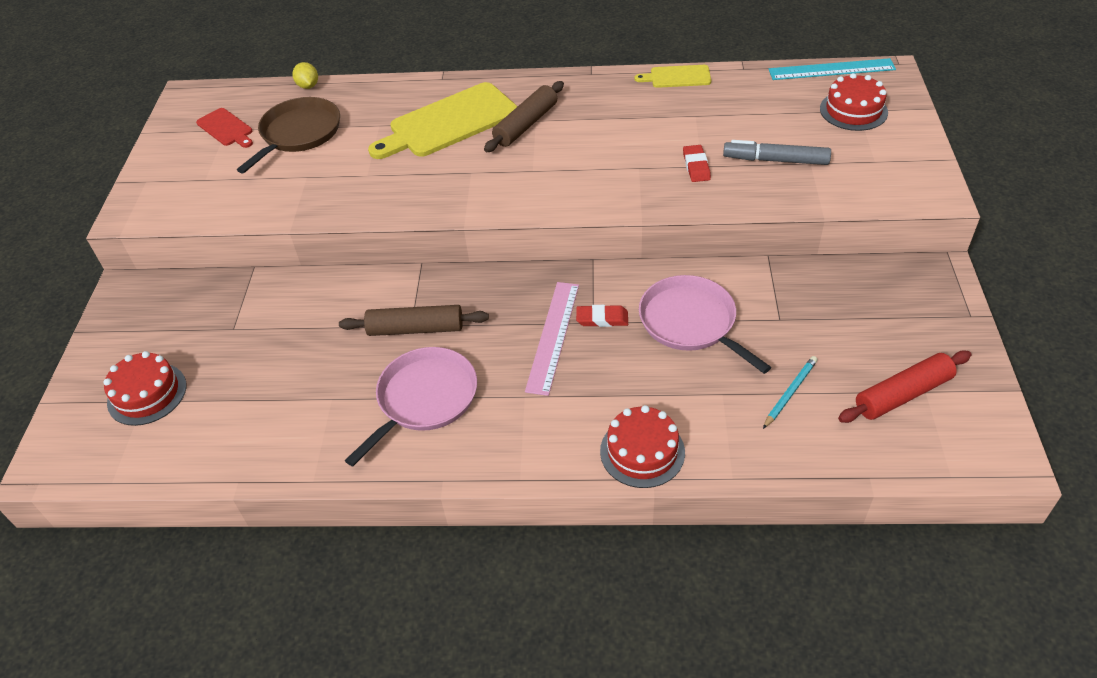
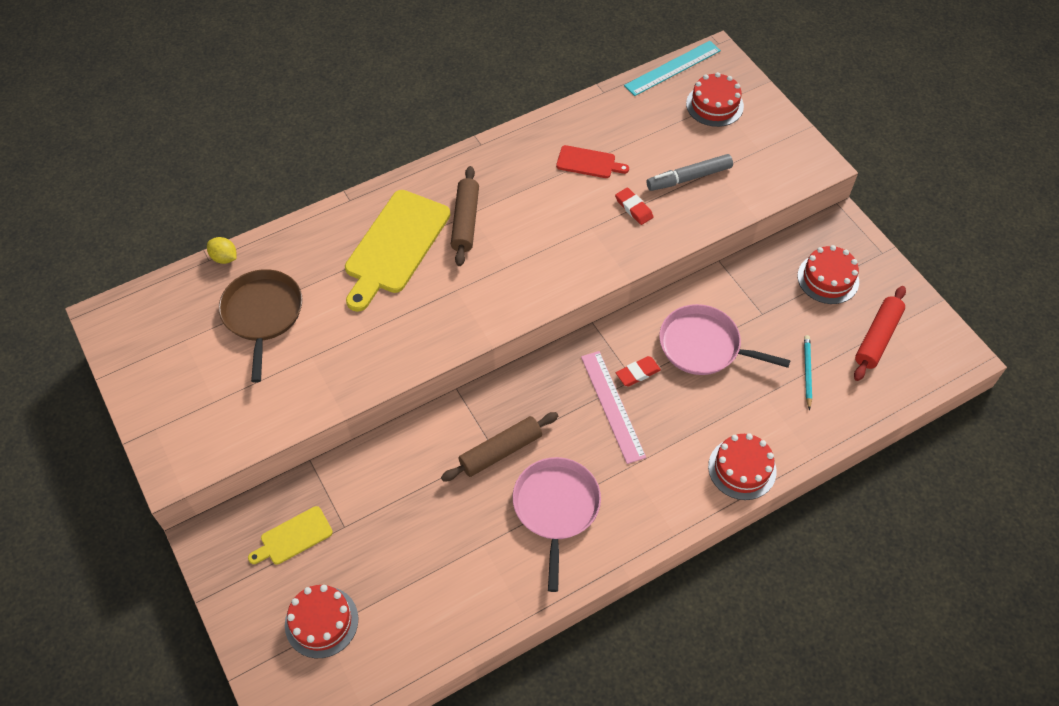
camera: 35 degrees left, 10 degrees up
red cutting board [196,108,253,148] -> red cutting board moved to [556,145,629,178]
yellow cutting board [634,65,711,88] -> yellow cutting board moved to [248,506,333,565]
none -> red cake [797,245,859,304]

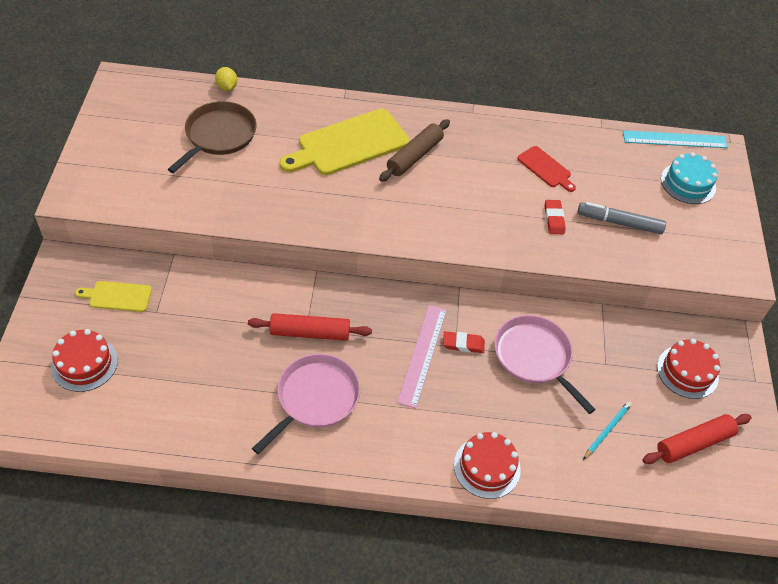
camera: 30 degrees right, 5 degrees down
brown rolling pin [441,412,558,482] -> red rolling pin [248,313,372,341]
red cake [686,72,744,127] -> turquoise cake [661,153,718,204]

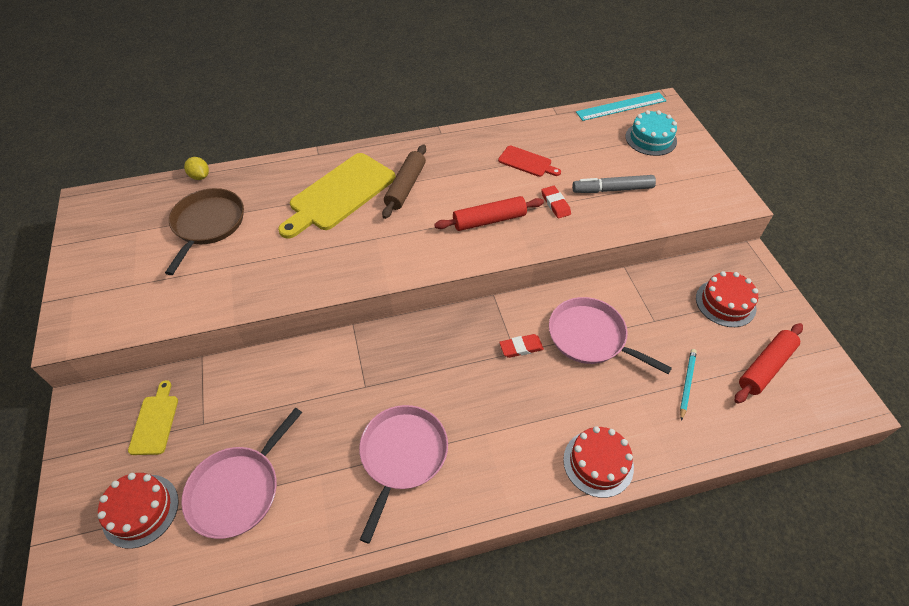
camera: 15 degrees left, 0 degrees up
yellow cutting board [75,281,152,312] -> yellow cutting board turned 105 degrees clockwise [128,380,178,455]
red rolling pin [248,313,372,341] -> red rolling pin moved to [434,196,544,231]
pink ruler [397,305,447,408] -> none
none -> pink pan [181,408,302,539]

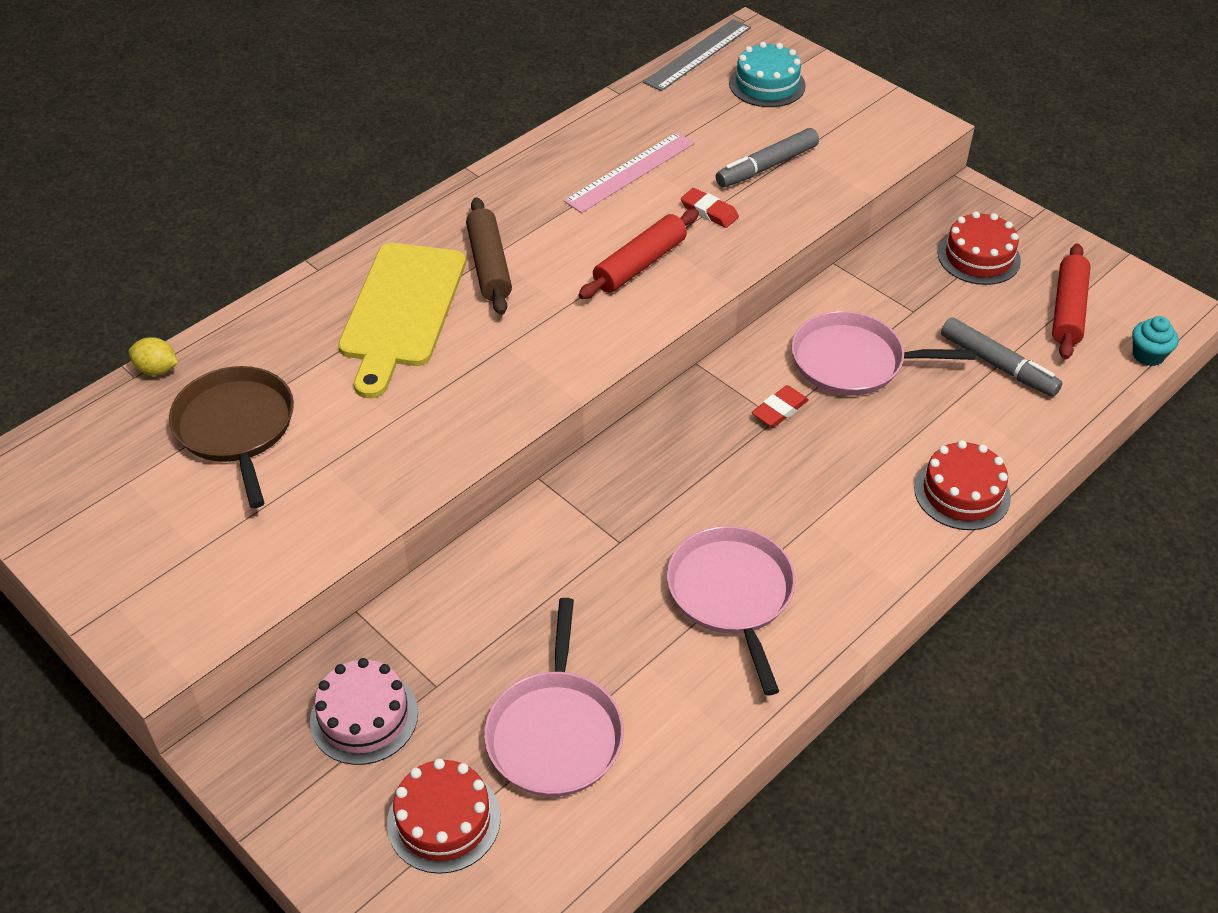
camera: 30 degrees left, 5 degrees down
yellow cutting board [128,380,178,455] -> pink cake [310,658,418,765]
red cutting board [498,146,561,177] -> pink ruler [564,132,694,213]
turquoise ruler [576,92,667,121] -> grey ruler [643,19,751,91]
turquoise pencil [680,349,697,421] -> grey marker [941,317,1062,397]
none -> turquoise cupcake [1132,316,1179,366]

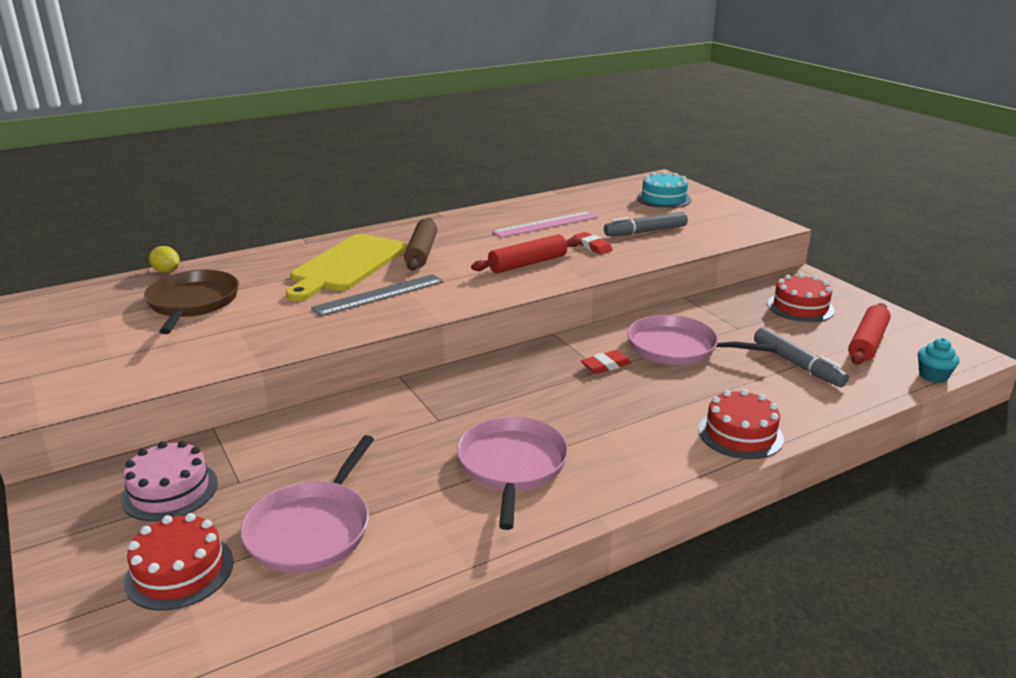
camera: 15 degrees right, 20 degrees down
grey ruler [643,19,751,91] -> grey ruler moved to [311,274,444,317]

